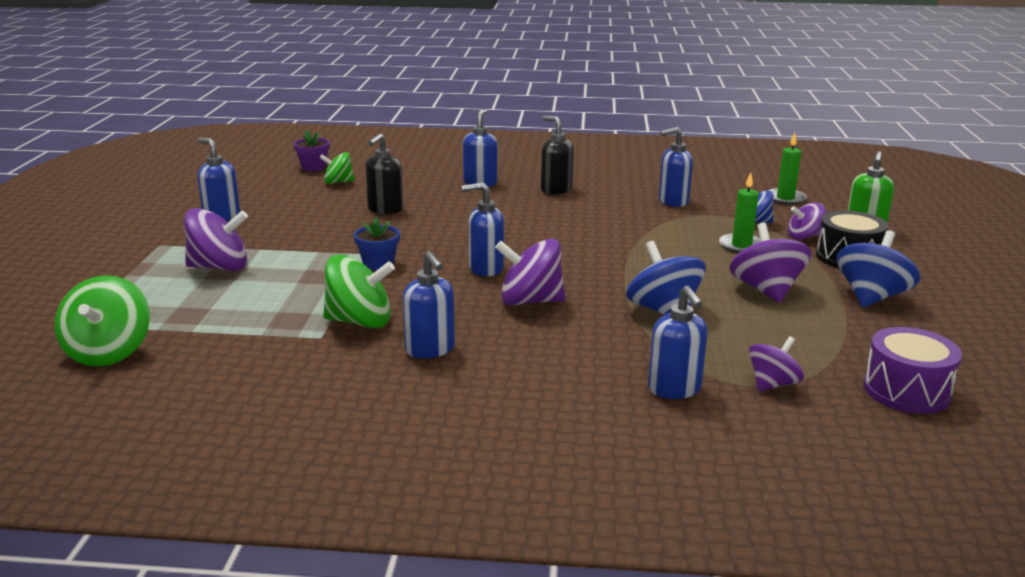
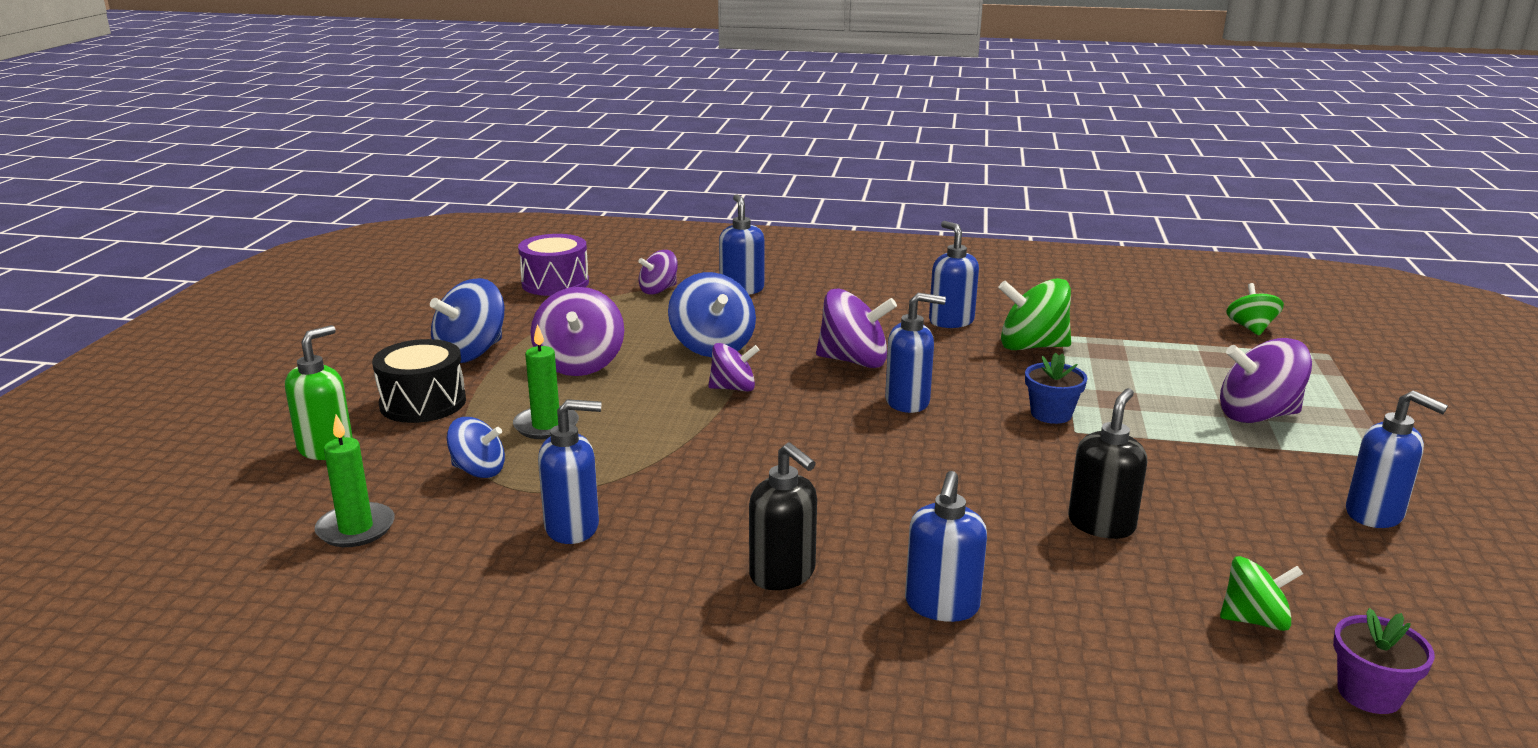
camera: 175 degrees left, 0 degrees up
green spinning top [55,275,150,367] -> green spinning top [1226,283,1284,335], size x0.62
purple spinning top [788,202,826,240] -> purple spinning top moved to [708,343,759,392]

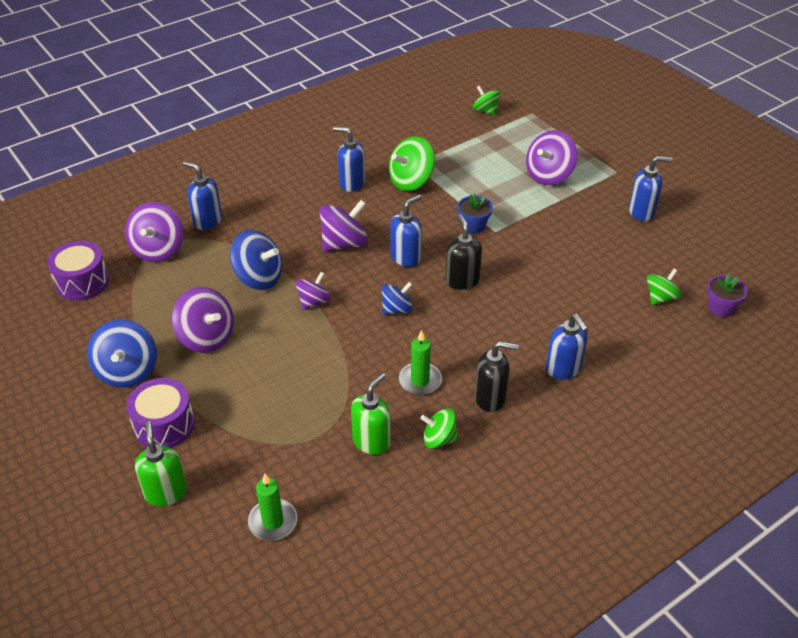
camera: 45 degrees left, 20 degrees up
black drum [372,339,466,423] -> purple drum [126,378,195,448]
blue spinning top [447,417,505,478] -> blue spinning top moved to [382,282,413,315]
green candle [513,324,579,439] -> green candle moved to [399,330,442,395]
blue soap dispenser [538,399,602,544] -> green soap dispenser [351,373,391,455]
purple spinning top [638,250,678,295] -> purple spinning top [125,202,184,262], size x1.61
black soap dispenser [1068,388,1147,539] -> black soap dispenser moved to [445,214,482,290]
none -> green spinning top [420,409,458,449]

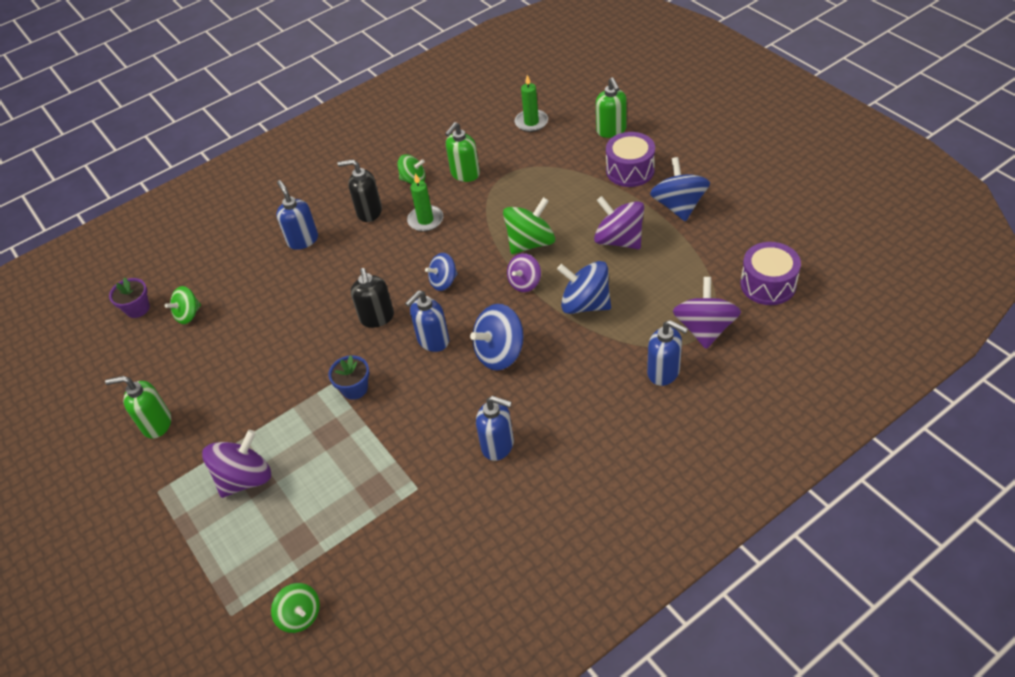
camera: 175 degrees left, 5 degrees up
purple spinning top [320,200,368,252] -> blue spinning top [470,304,523,371]
green spinning top [389,136,435,191] -> green spinning top moved to [503,197,555,254]
blue soap dispenser [629,156,673,221] -> green soap dispenser [105,376,171,439]

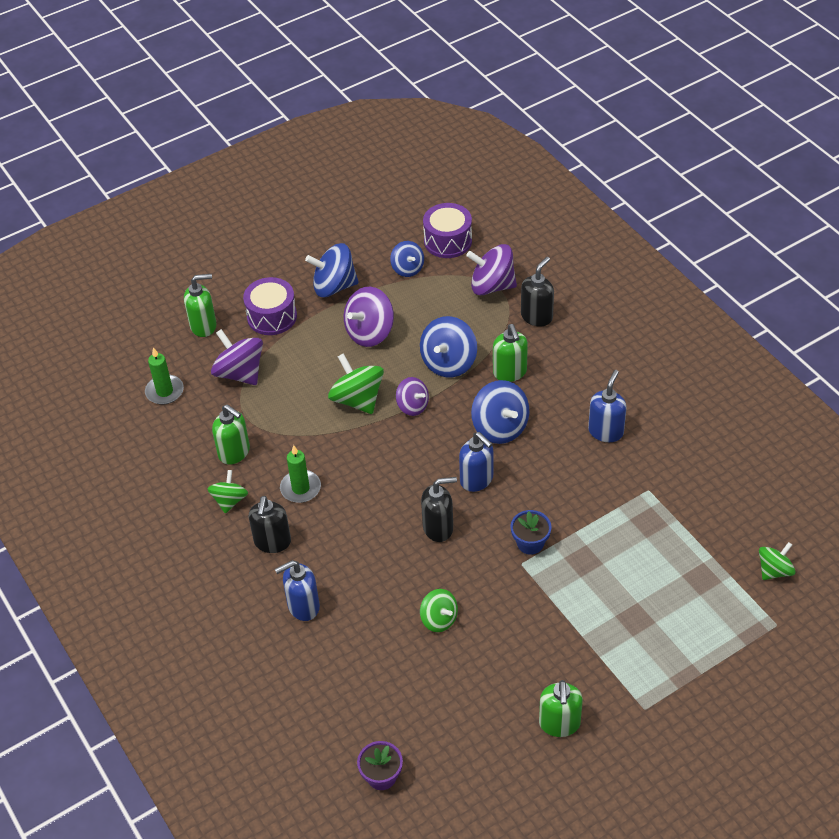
camera: 90 degrees left, 0 degrees up
green spinning top [165,286,201,324] -> green spinning top moved to [420,589,458,632]
purple spinning top [202,430,271,498] -> purple spinning top moved to [211,329,263,385]
blue spinning top [425,253,458,291] -> blue spinning top moved to [390,241,424,277]
blue soap dispenser [647,320,688,386] -> black soap dispenser [521,257,554,327]
none -> green soap dispenser [493,324,528,382]

